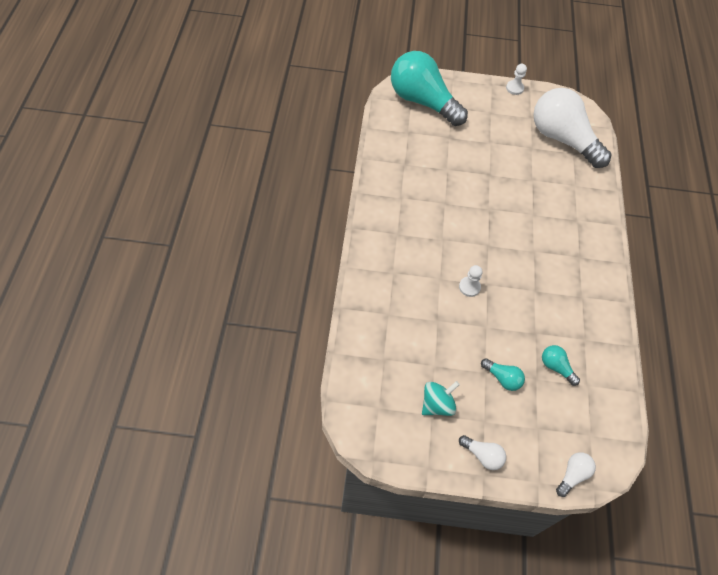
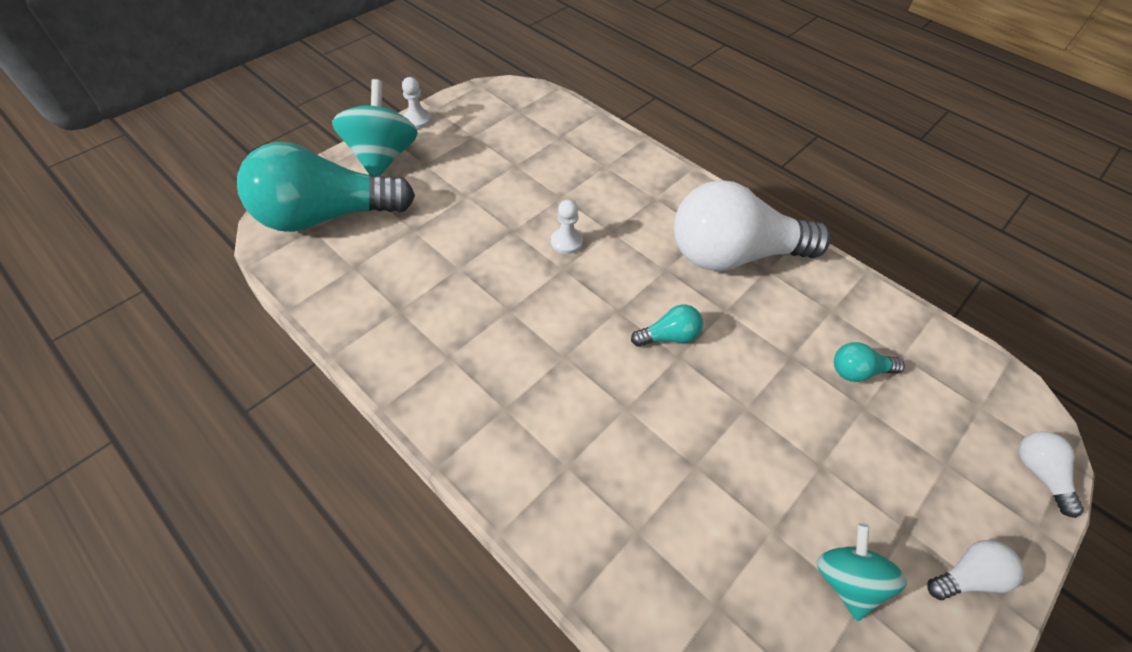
camera: 50 degrees left, 5 degrees down
white pawn [459,265,483,297] -> white pawn moved to [551,199,583,254]
turquoise light bulb [481,358,525,391] -> turquoise light bulb moved to [631,305,703,347]
white light bulb [533,88,612,168] -> white light bulb moved to [674,180,831,271]
none -> turquoise spinning top [332,79,418,176]

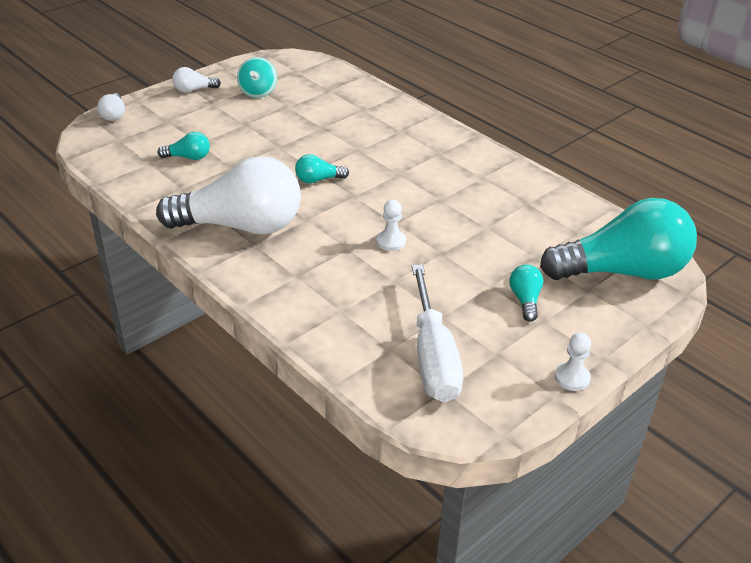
camera: 175 degrees left, 15 degrees down
turquoise spinning top [332,79,418,176] -> none
none -> white screwdriver [412,264,463,402]
none -> turquoise light bulb [509,264,543,322]

